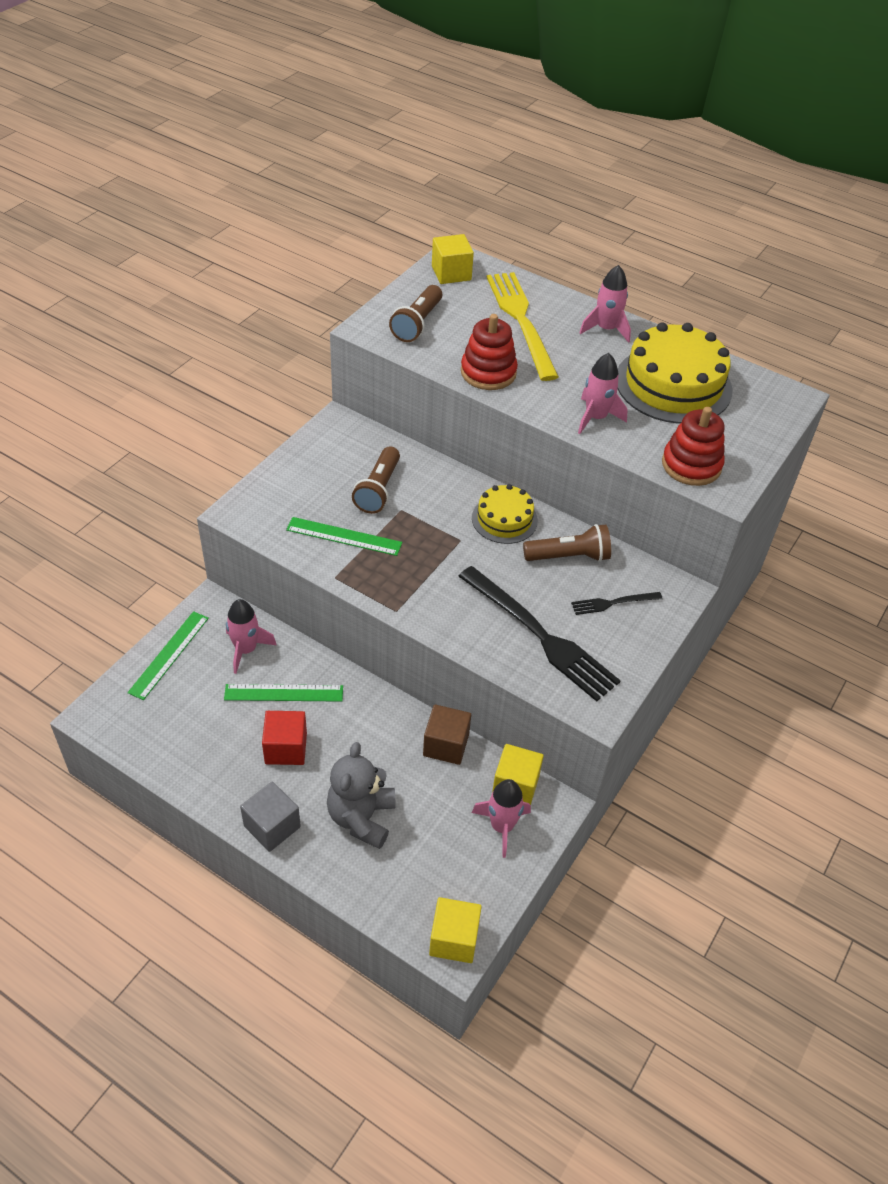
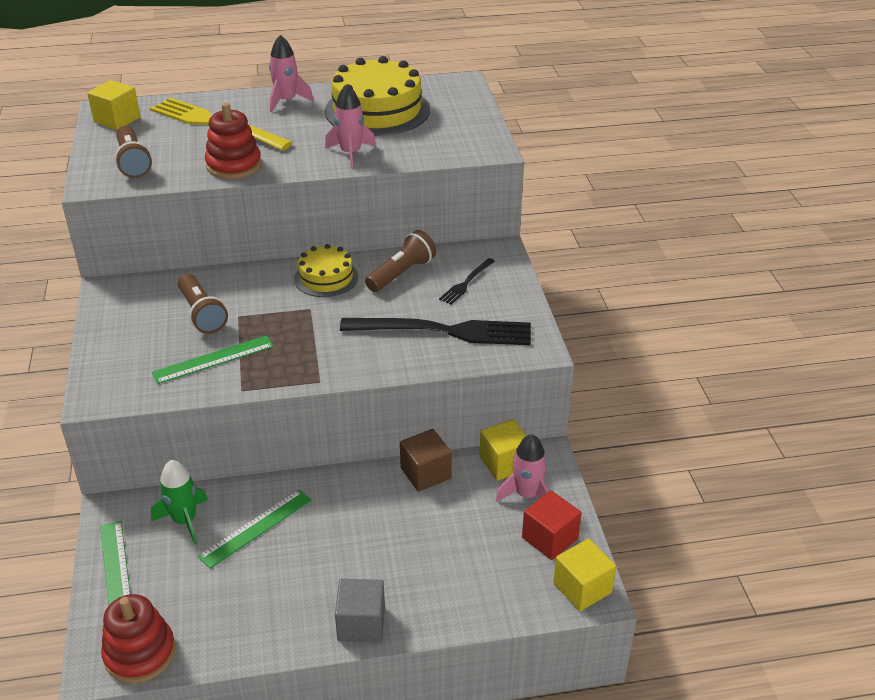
camera: 40 degrees left, 10 degrees down
pink rocket [226,599,277,674] -> green rocket [151,460,208,544]
red cube [262,711,307,765] -> red cube moved to [522,490,582,560]
grey teddy bear [327,742,395,849] -> none
red stacking toy [662,407,725,486] -> red stacking toy moved to [101,594,175,684]

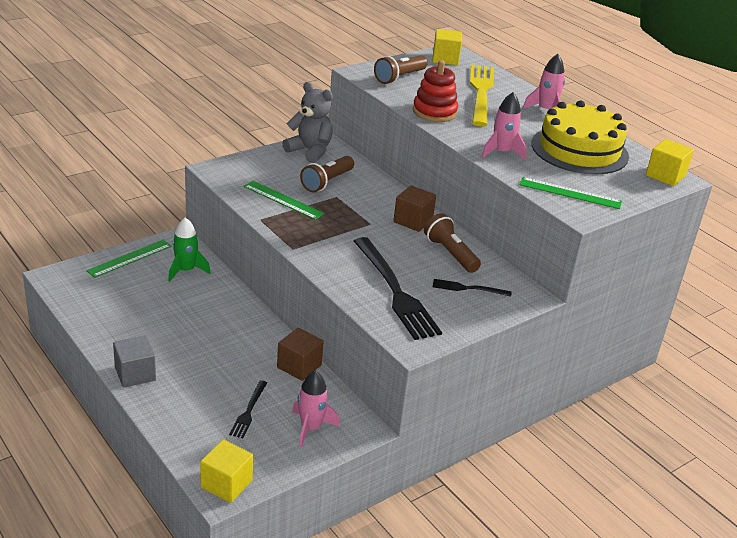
camera: 60 degrees right, 5 degrees down
red stacking toy [101,594,175,684] -> none
green ruler [197,489,312,569] -> green ruler moved to [519,177,622,209]
yellow cake [294,244,359,297] -> brown cube [394,185,436,232]
brown flashlight [365,230,436,292] -> brown flashlight turned 135 degrees counterclockwise [424,213,481,273]
yellow cube [480,419,527,481] -> yellow cube moved to [646,139,694,186]
red cube [522,490,582,560] -> none
none -> black fork [229,380,267,438]
none -> grey teddy bear [282,82,333,163]

